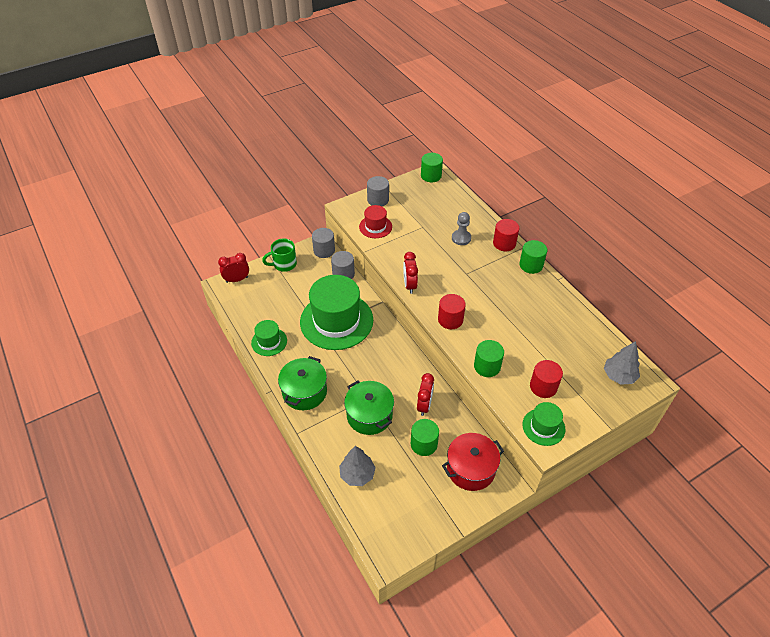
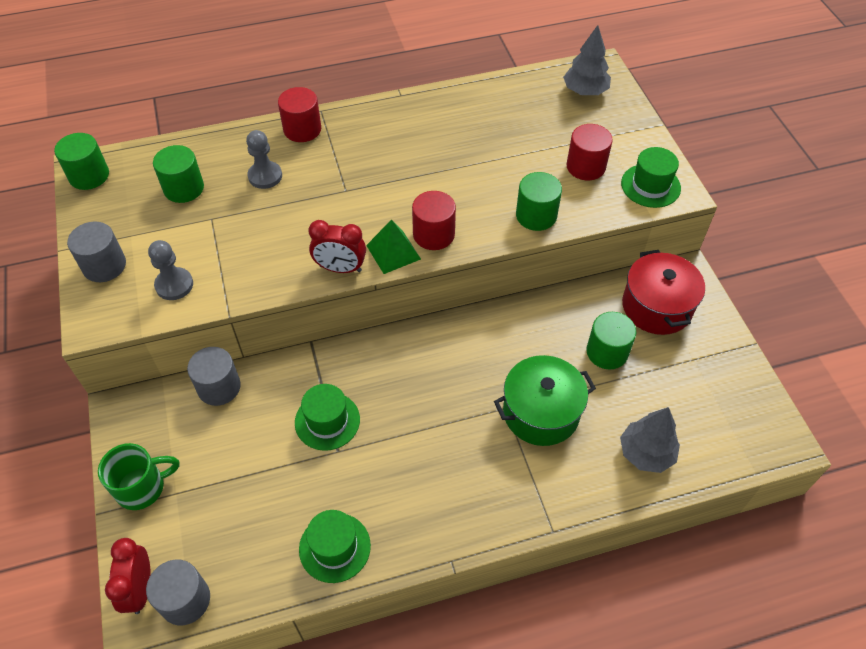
camera: 75 degrees left, 5 degrees up
green mug [262,239,297,272] -> green mug turned 105 degrees counterclockwise [98,443,179,510]
green pot [278,356,327,410] -> none
green hat [300,275,373,350] -> green hat [295,384,360,451], size x0.48
grey cylinder [312,228,335,258] -> grey cylinder moved to [146,560,210,625]
red hat [359,205,392,238] -> grey pawn [148,240,193,300]
red clock [417,373,434,416] -> none
green cylinder [519,240,547,274] -> green cylinder moved to [153,145,204,203]
none -> green pyramid [366,219,421,274]

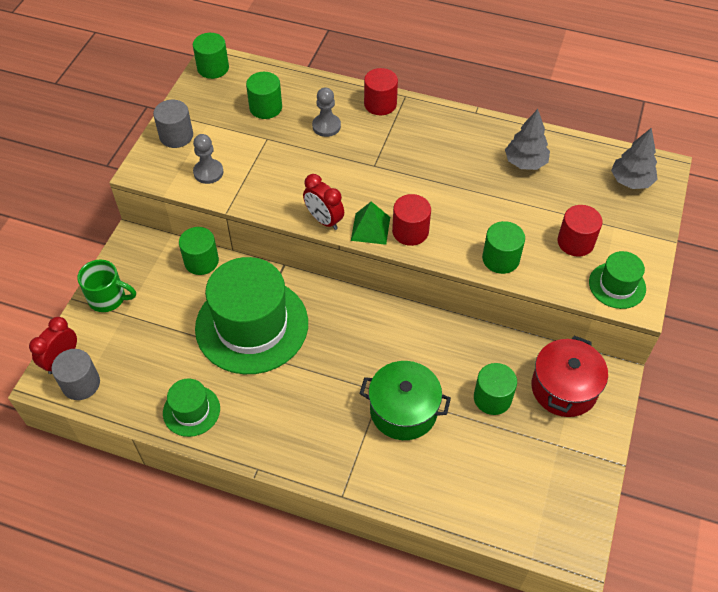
camera: 35 degrees right, 0 degrees up
grey cylinder [187,347,241,406] -> green cylinder [179,227,219,275]
green hat [295,384,360,451] -> green hat [195,257,308,374], size x2.10
grey tree [620,407,680,473] -> grey tree moved to [505,109,550,170]

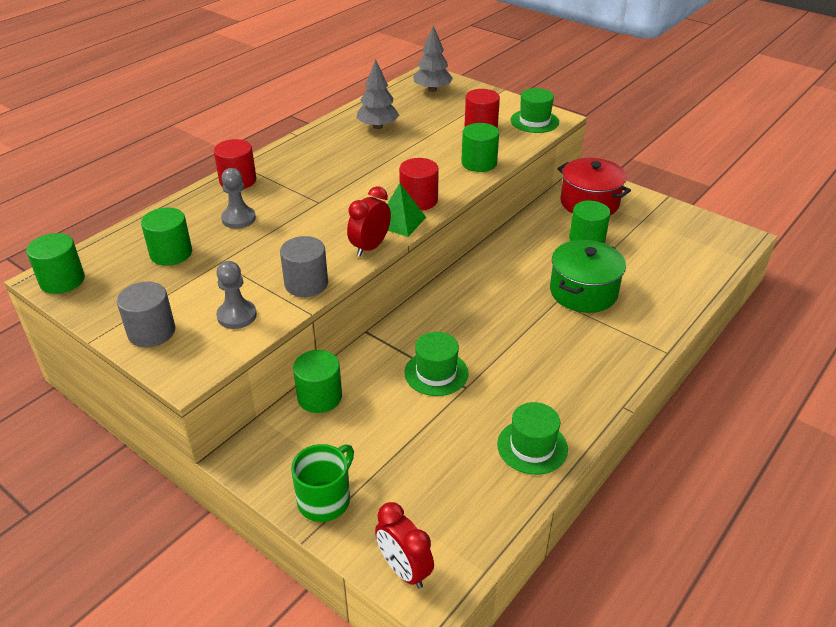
camera: 70 degrees left, 15 degrees down
grey cylinder [51,349,100,400] -> grey cylinder moved to [280,236,328,297]
green hat [195,257,308,374] -> green hat [404,332,469,396], size x0.48
red clock [303,174,344,230] -> red clock turned 150 degrees clockwise [347,186,391,257]

